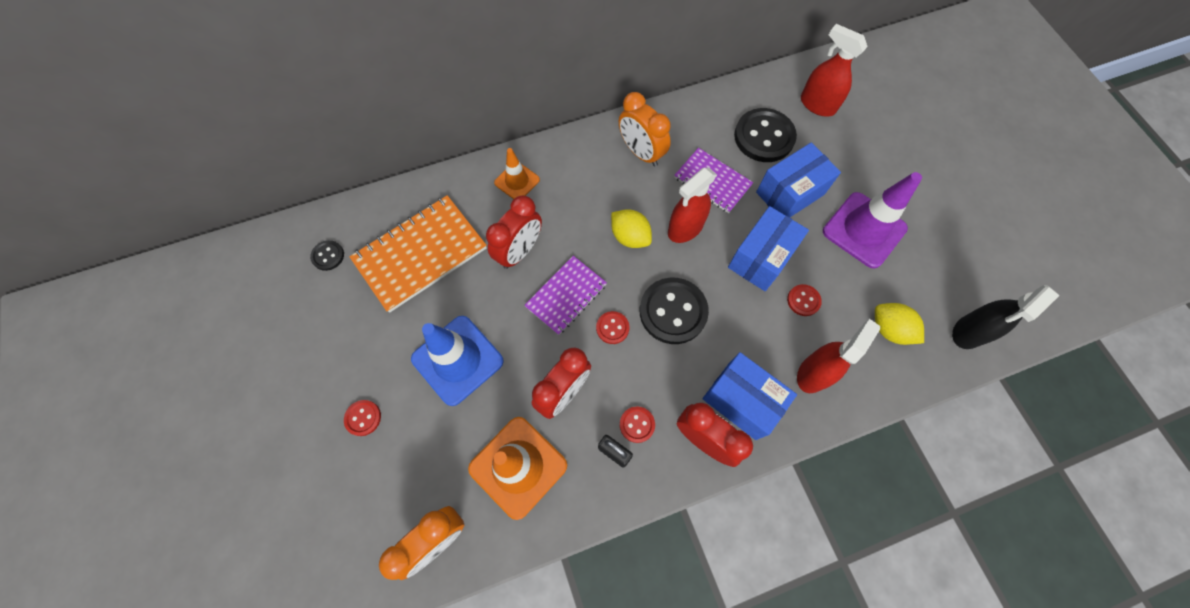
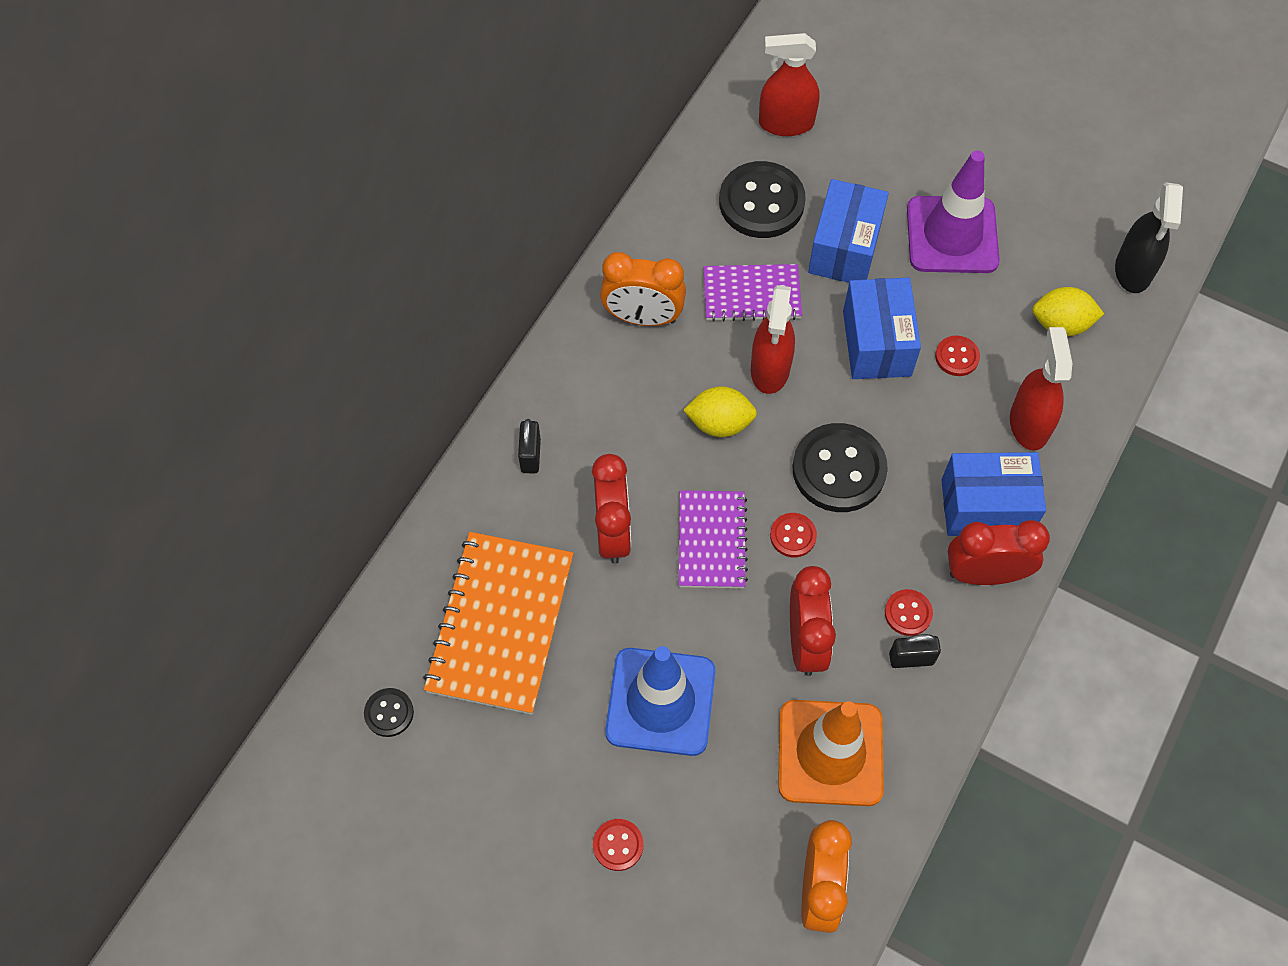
camera: 40 degrees left, 5 degrees down
orange traffic cone [494,148,540,199] -> black padlock [518,419,541,473]

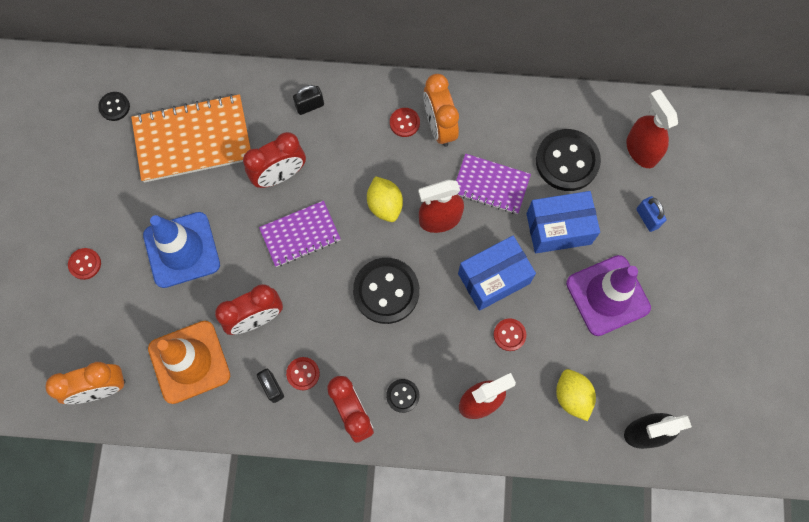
camera: 65 degrees right, 10 degrees up
purple notebook [704,264,802,322] -> purple notebook turned 45 degrees counterclockwise [456,154,531,214]
red button [770,513,817,557] -> red button moved to [390,108,420,137]
blue box [941,452,1046,536] -> black button [386,379,419,413]
none -> blue padlock [637,196,667,232]

